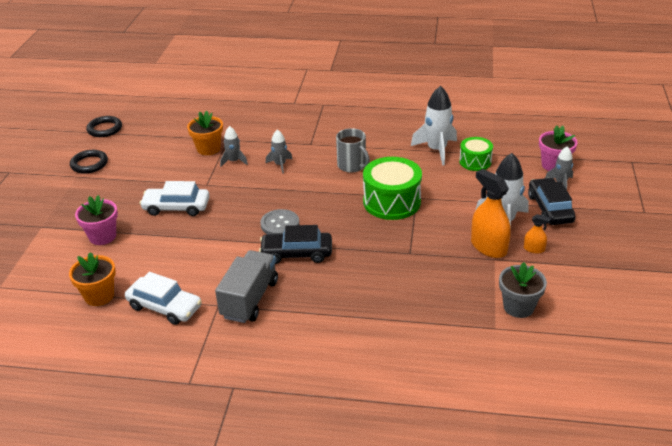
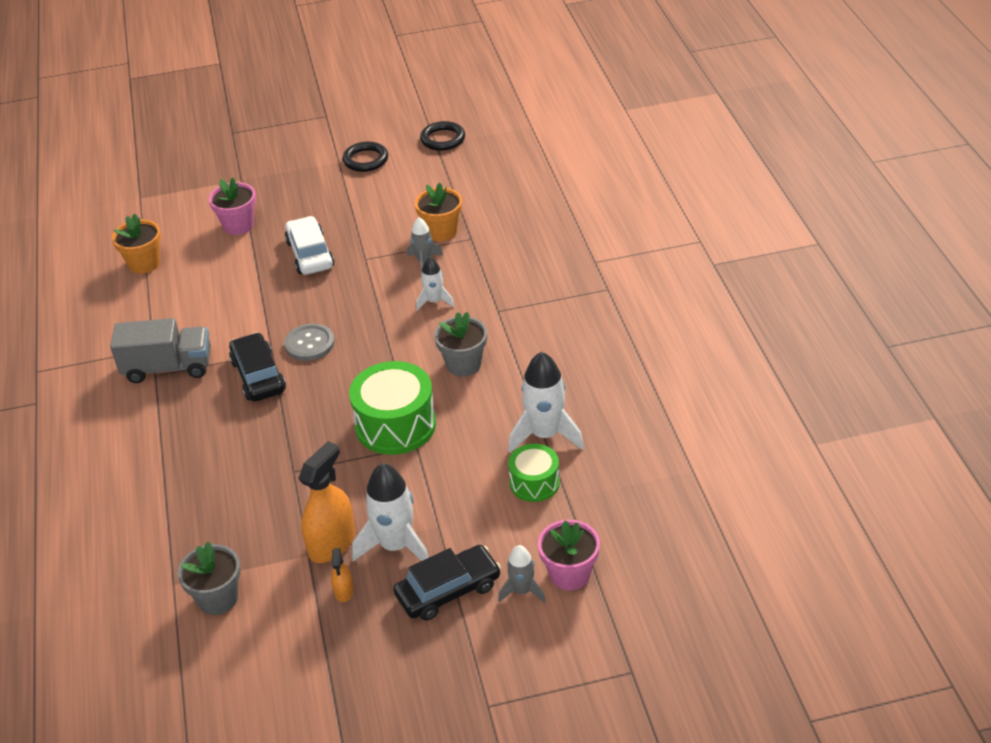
camera: 70 degrees right, 5 degrees up
white car [125,272,202,325] -> none
grey rocket [266,129,292,174] -> white rocket [416,257,454,311]
grey mug [336,128,370,173] -> grey flower pot [434,312,487,377]

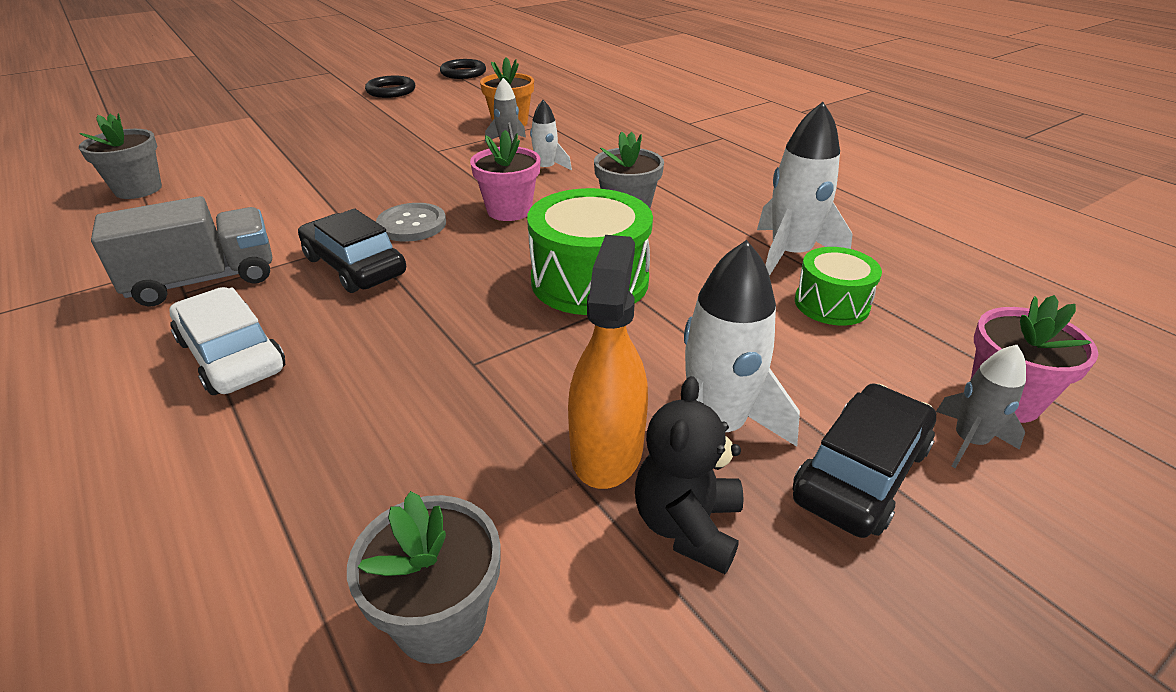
camera: 25 degrees left, 5 degrees down
orange flower pot [112,213,161,274] -> grey flower pot [79,113,162,199]
pink flower pot [209,178,256,235] -> pink flower pot moved to [470,130,541,221]
white car [285,216,334,275] -> white car moved to [169,287,285,395]
orange spray bottle [331,548,354,602] -> black teddy bear [635,376,744,574]

